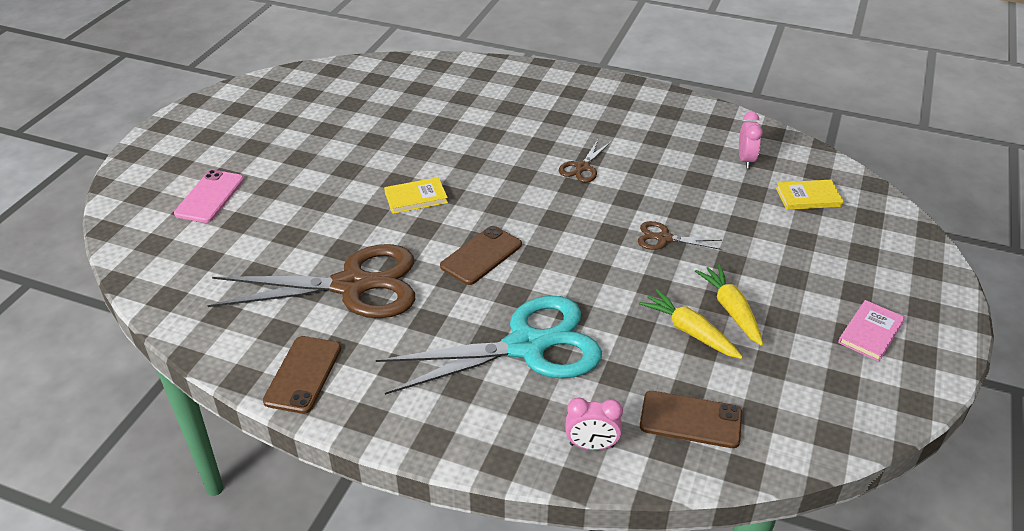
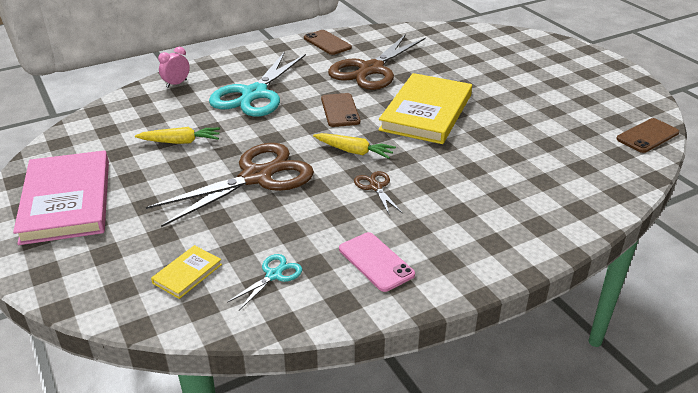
camera: 130 degrees right, 5 degrees down
pink phone [174,170,244,223] -> pink phone moved to [339,232,415,292]
yellow book [384,177,448,214] -> yellow book [378,73,472,144], size x2.32
brown scissors [638,221,722,250] -> brown scissors [146,143,314,227], size x2.33
brown phone [640,391,742,448] -> brown phone moved to [616,118,679,153]
yellow carrot [695,264,763,346] -> yellow carrot moved to [313,133,396,159]
pink clock [739,112,763,168] -> turquoise scissors [227,254,302,310]
pink book [838,300,905,362] -> pink book [13,150,109,245], size x2.32

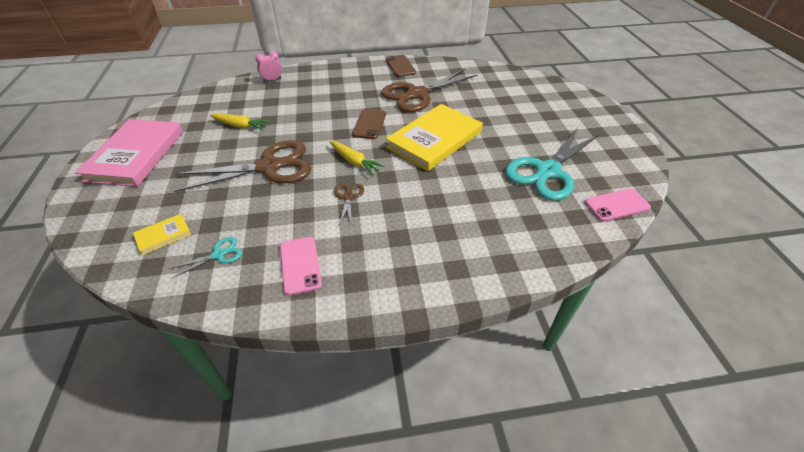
camera: 20 degrees right, 10 degrees up
turquoise scissors [209,52,306,117] -> turquoise scissors moved to [505,128,599,201]
brown phone [616,118,679,153] -> pink phone [584,188,651,221]

